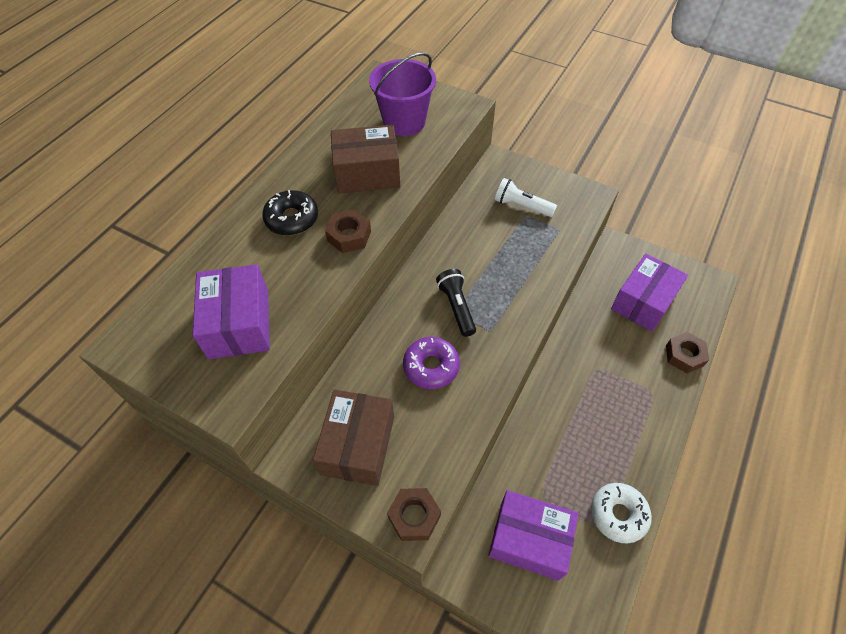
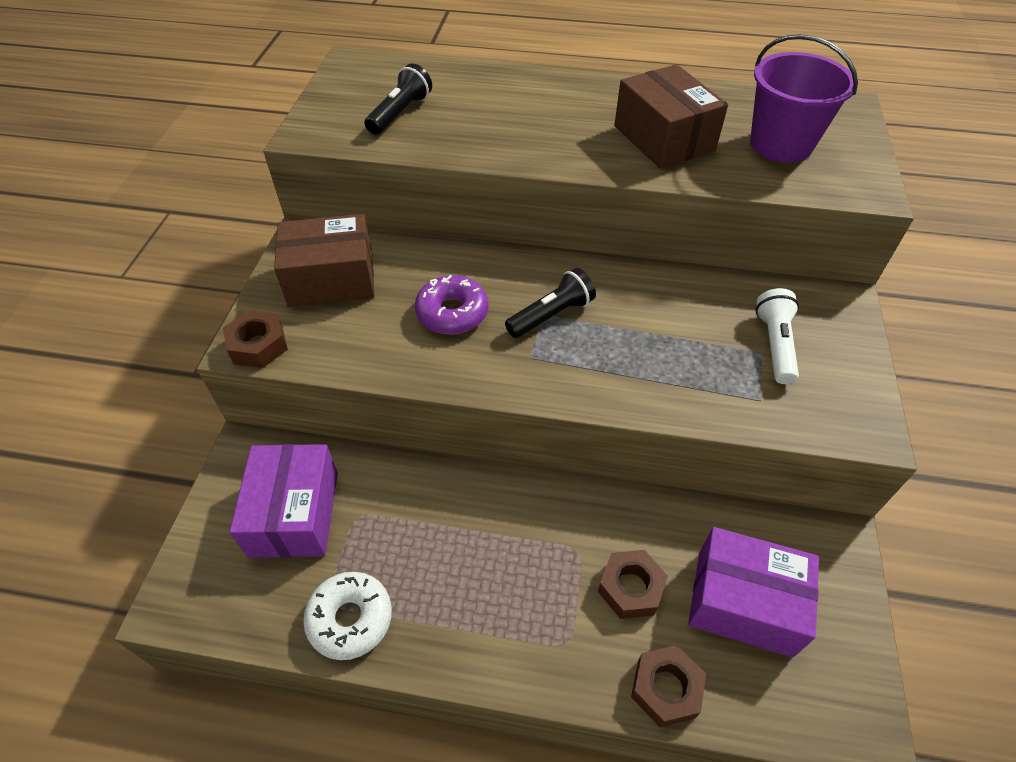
camera: 70 degrees right, 5 degrees down
purple box [192,264,270,359] -> black flashlight [365,63,432,135]
black donut [262,190,318,236] -> none
brown nut [325,209,371,253] -> brown nut moved to [598,550,668,619]

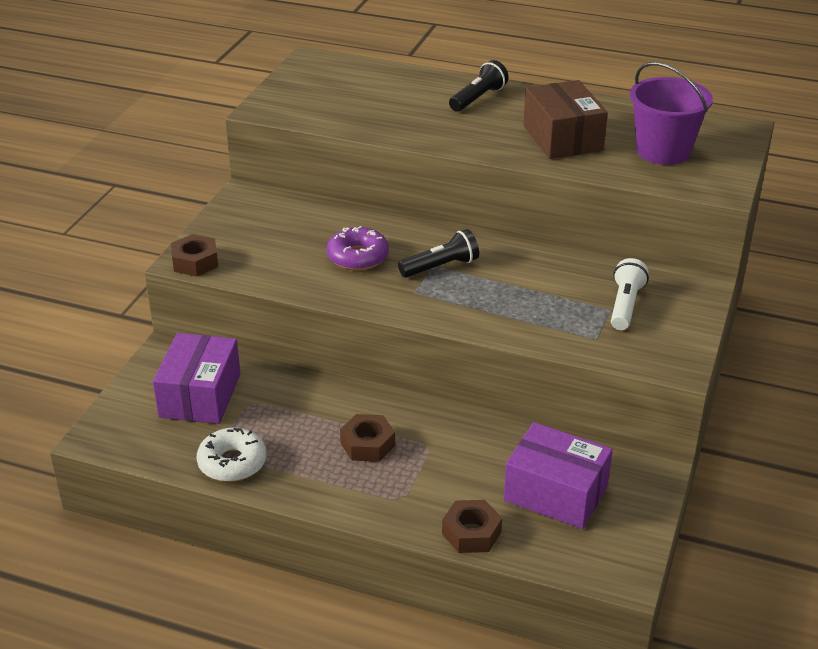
camera: 10 degrees right, 15 degrees down
brown box [274,214,374,307] -> none
black flashlight [365,63,432,135] -> black flashlight moved to [449,60,509,112]
brown nut [598,550,668,619] -> brown nut moved to [340,414,395,462]

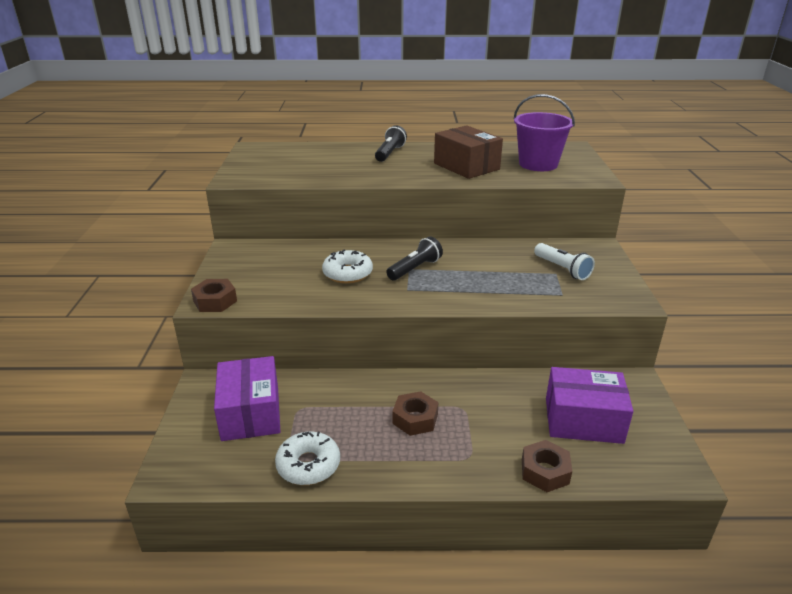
camera: 20 degrees left, 5 degrees down
purple donut [327,226,389,270] -> white donut [322,250,373,283]
white flashlight [611,258,649,330] -> white flashlight turned 150 degrees clockwise [534,243,595,280]

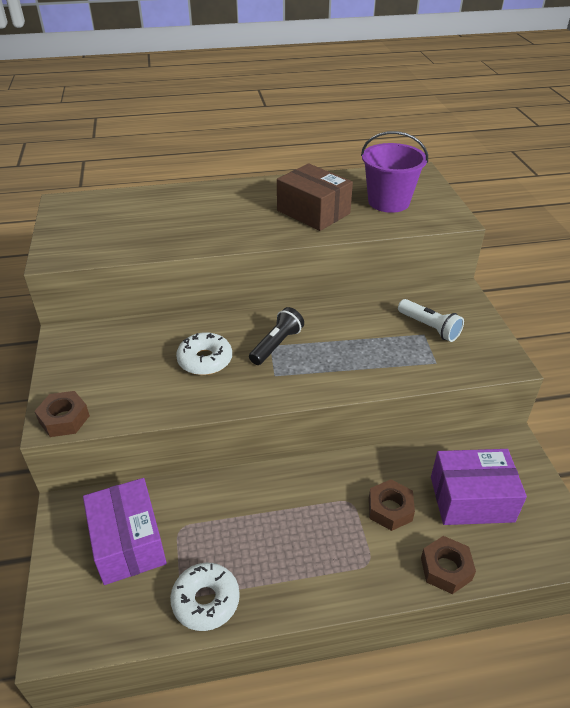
camera: 10 degrees left, 10 degrees up
black flashlight [375,125,407,162] -> none
brown nut [392,391,438,436] -> brown nut moved to [369,479,415,531]

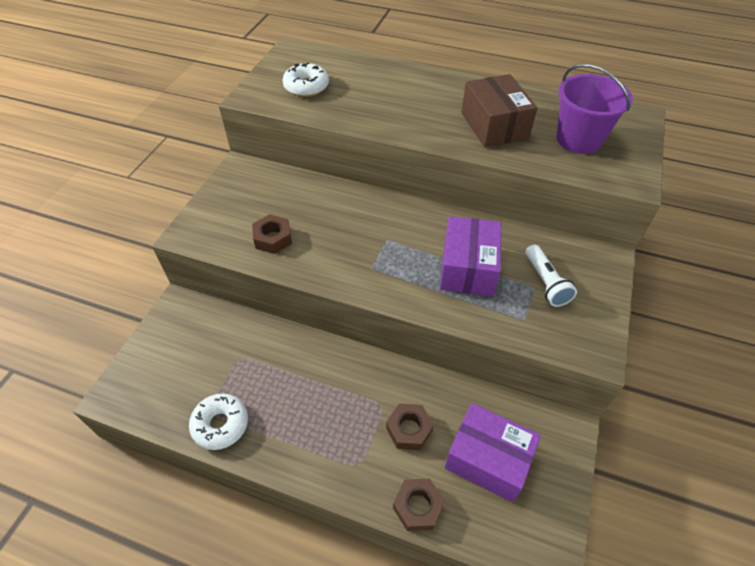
camera: 30 degrees right, 10 degrees up
brown nut [35,391,90,437] -> brown nut moved to [252,214,292,254]
purple box [83,478,167,585] -> purple box moved to [440,216,501,296]
white donut [176,332,232,375] -> white donut moved to [282,63,329,97]
black flashlight [249,307,304,365] -> none

